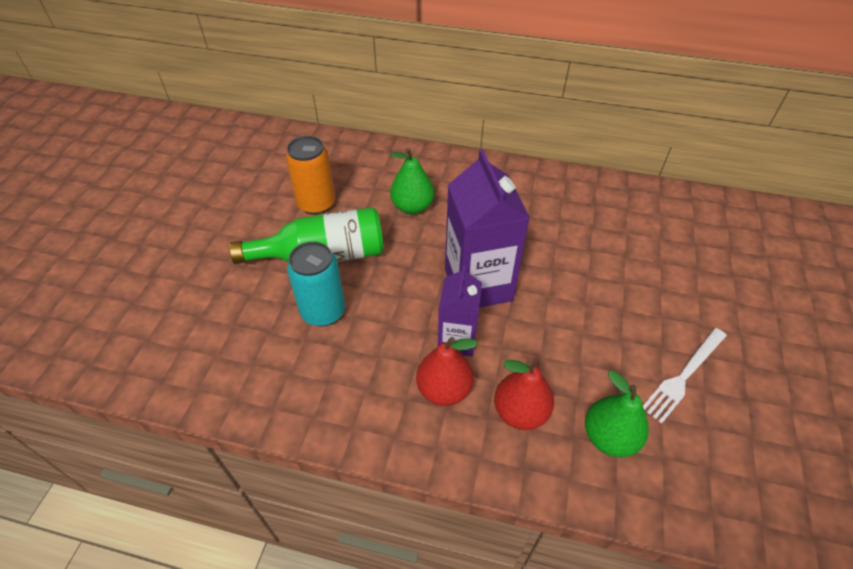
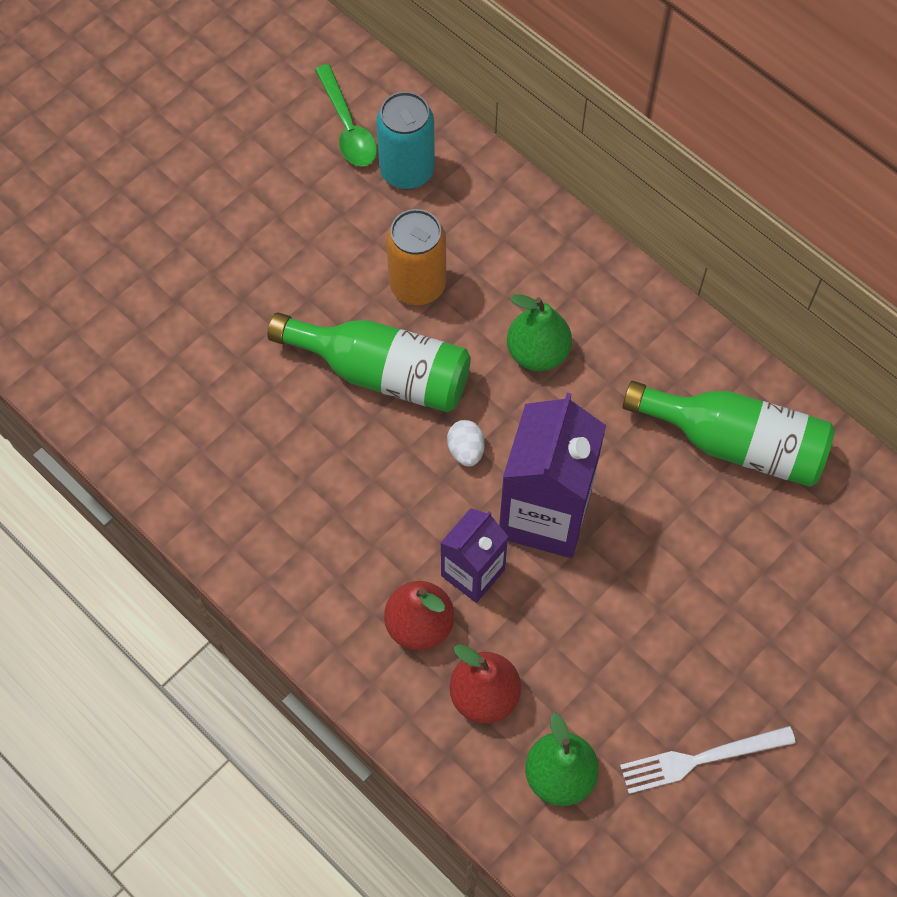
camera: 30 degrees right, 15 degrees up
turquoise can [287,241,345,326] -> turquoise can moved to [376,91,435,190]
none -> green spoon [315,64,377,166]
none -> white egg [447,420,484,466]
none -> green bottle [622,381,835,487]

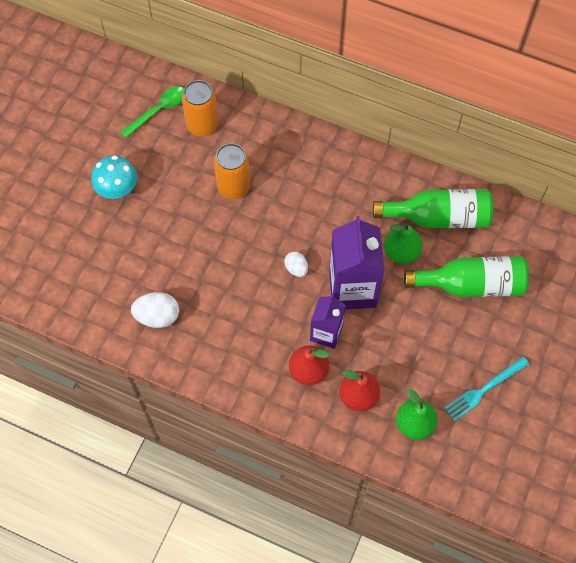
camera: 20 degrees left, 0 degrees up
green bottle [268,312,471,412] -> green bottle moved to [404,256,529,297]
green spoon [315,64,377,166] -> green spoon turned 90 degrees counterclockwise [120,87,184,138]
turquoise can [376,91,435,190] -> orange can [182,80,218,136]
green pear [507,294,572,371] -> green pear moved to [384,223,423,264]
white fork [620,726,796,794] -> turquoise fork [444,356,529,421]
none -> turquoise mushroom [91,156,137,199]
none -> white egg [131,292,179,328]

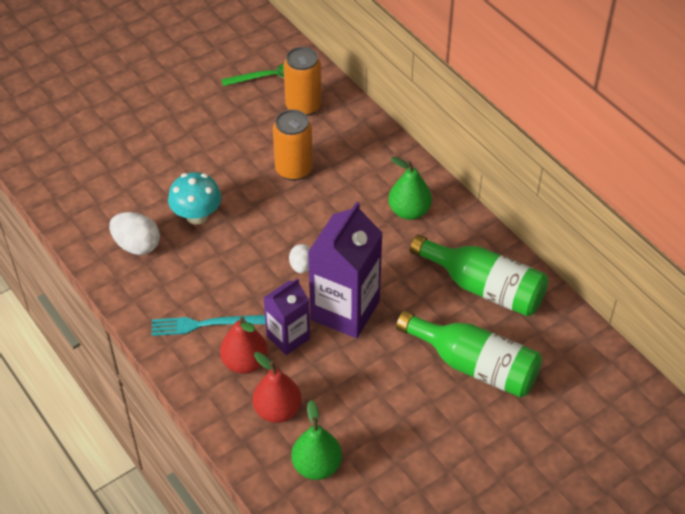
camera: 30 degrees right, 15 degrees down
turquoise mushroom [91,156,137,199] -> turquoise mushroom moved to [168,172,222,224]
green pear [384,223,423,264] -> green pear moved to [388,157,432,220]
turquoise fork [444,356,529,421] -> turquoise fork moved to [152,315,266,336]

